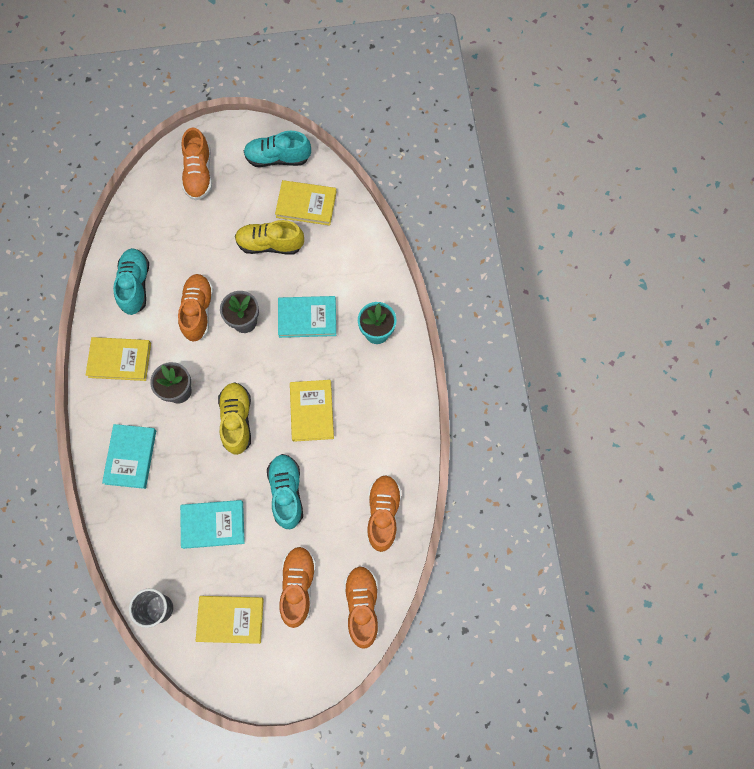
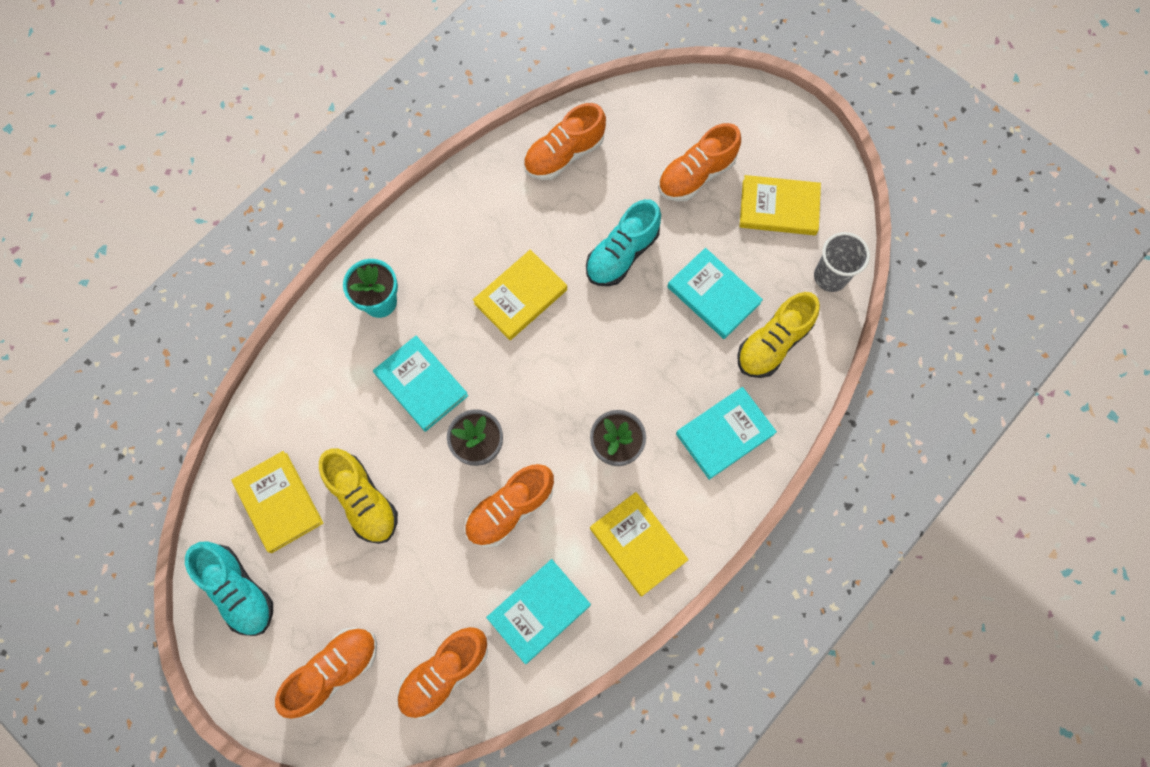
camera: 130 degrees left, 0 degrees up
turquoise shoe [113,248,149,315] -> turquoise book [486,559,591,664]
yellow book [196,596,264,644] -> yellow book turned 45 degrees counterclockwise [740,175,821,235]
yellow shoe [218,382,251,455] -> yellow shoe moved to [737,292,820,378]
orange shoe [344,566,378,649] -> orange shoe moved to [397,627,488,719]

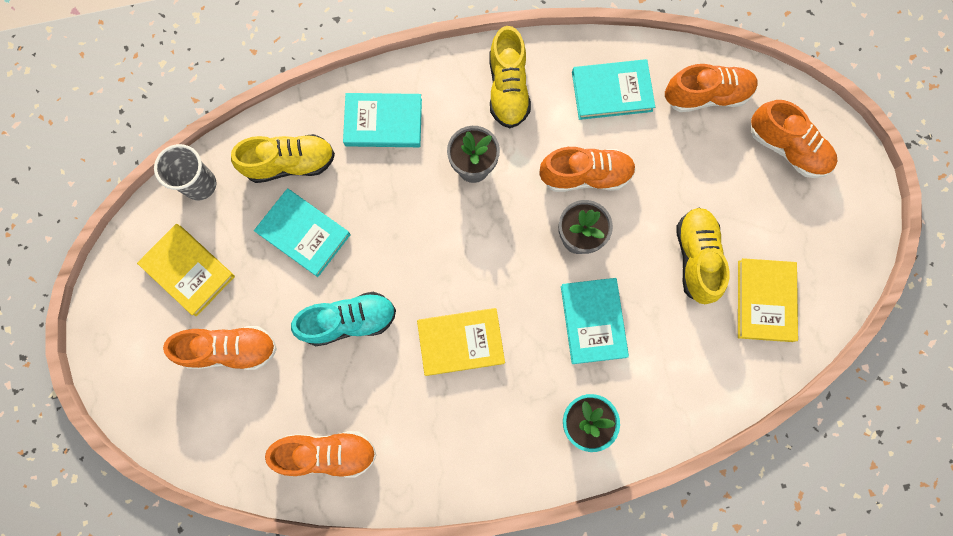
camera: 145 degrees left, 5 degrees up
turquoise shoe [185,541,273,636] -> none
orange shoe [275,627,377,719] -> orange shoe turned 135 degrees counterclockwise [751,100,838,178]
yellow book [590,492,689,597] -> yellow shoe [490,26,531,128]
turquoise book [667,248,763,339] -> turquoise book turned 45 degrees counterclockwise [254,189,350,277]

